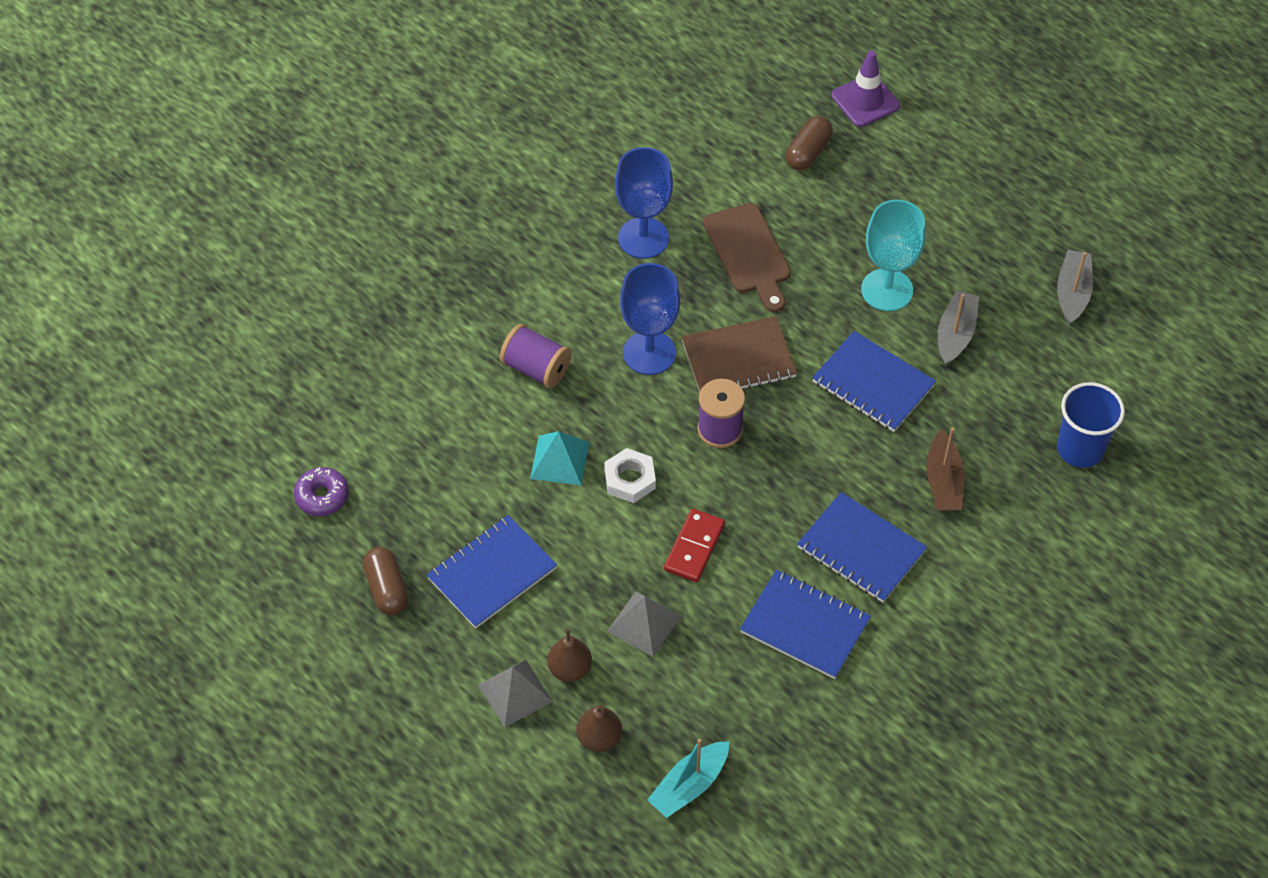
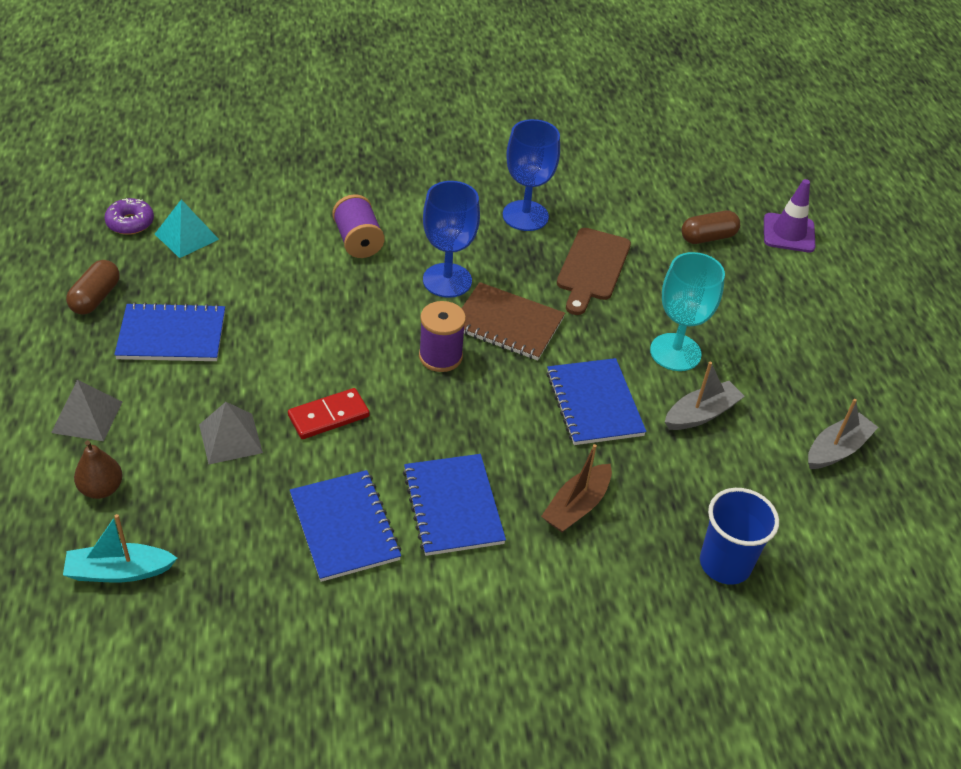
camera: 35 degrees right, 10 degrees down
turquoise pyramid [530,431,589,485] -> turquoise pyramid moved to [155,199,219,258]
brown pear [547,628,592,682] -> none
white nut [604,448,656,503] -> none

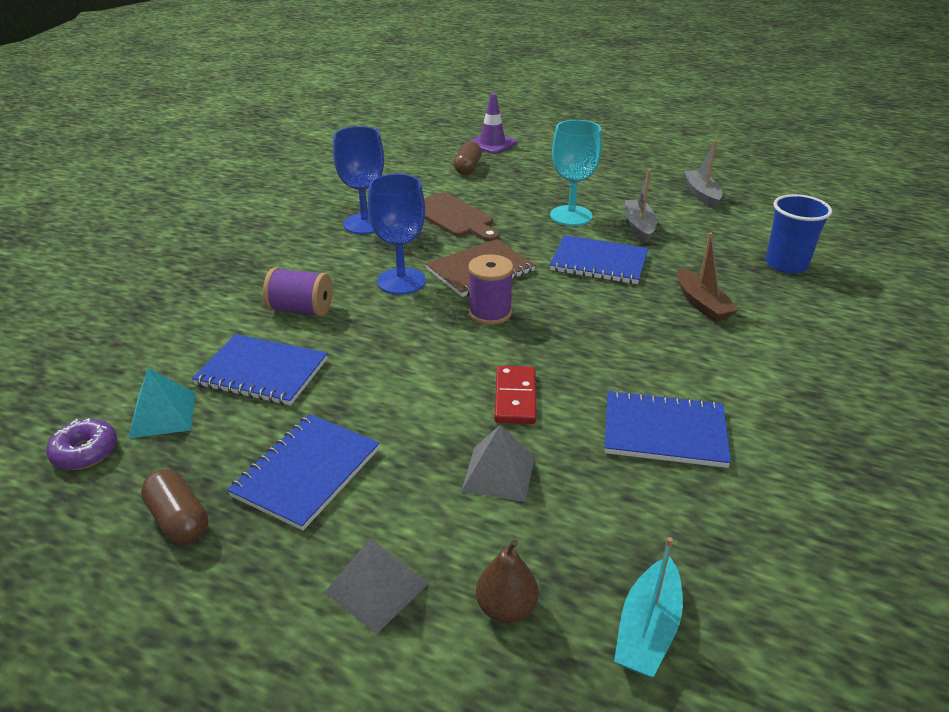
camera: 55 degrees left, 10 degrees down
blue notebook [403,454,506,556] -> blue notebook moved to [192,334,328,406]

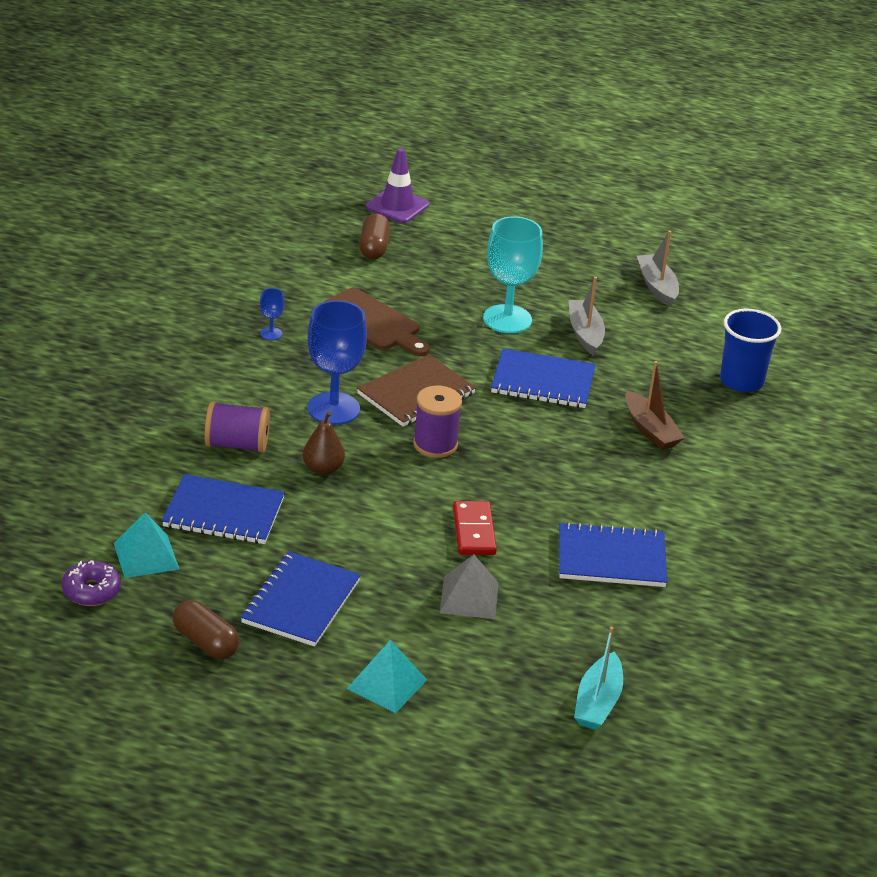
camera: 10 degrees left, 0 degrees up
grey pyramid [324,538,429,634] -> turquoise pyramid [347,640,427,713]
blue goblet [333,126,384,234] -> blue goblet [260,288,284,340], size x0.44
brown pear [476,539,539,623] -> brown pear moved to [303,411,345,475]

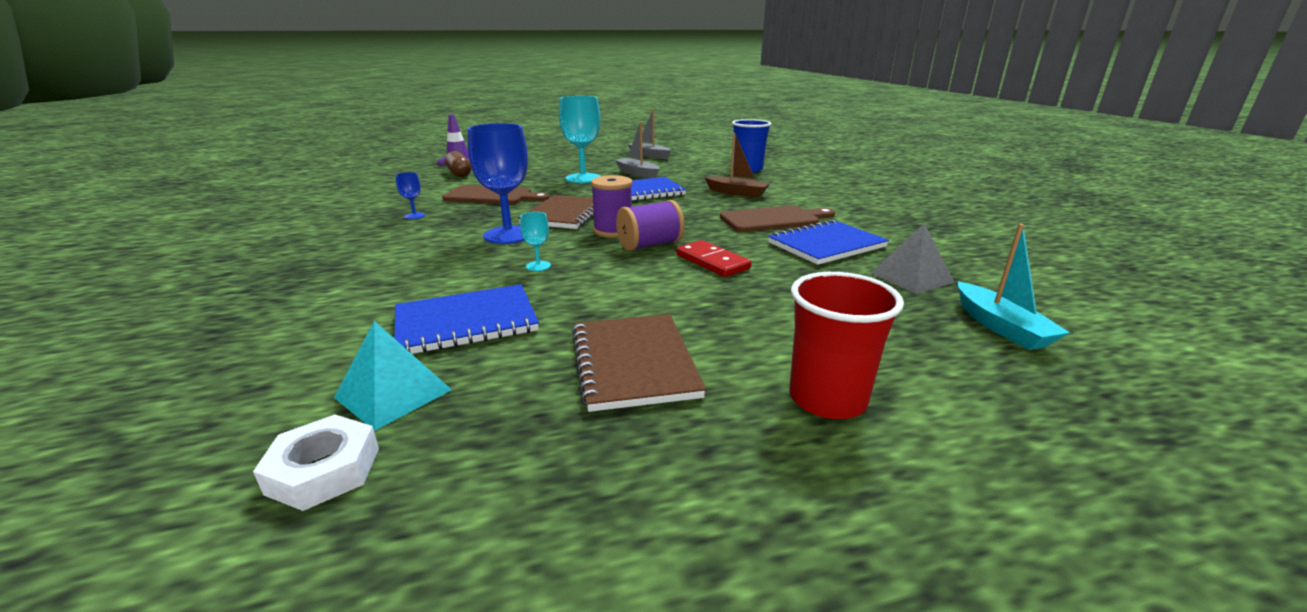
camera: 30 degrees left, 10 degrees down
purple donut [62,560,121,606] -> white nut [253,415,379,511]
brown capsule [173,600,239,659] -> none
purple spool [205,401,270,453] -> purple spool moved to [616,200,685,251]
blue notebook [241,551,361,647] -> brown notebook [572,314,706,412]
brown pear [303,411,345,475] -> turquoise goblet [520,212,551,271]
turquoise pyramid [347,640,427,713] -> red cup [789,272,904,419]
grey pyramid [440,554,499,619] -> grey pyramid moved to [871,223,954,294]
none -> brown cutting board [720,205,835,232]

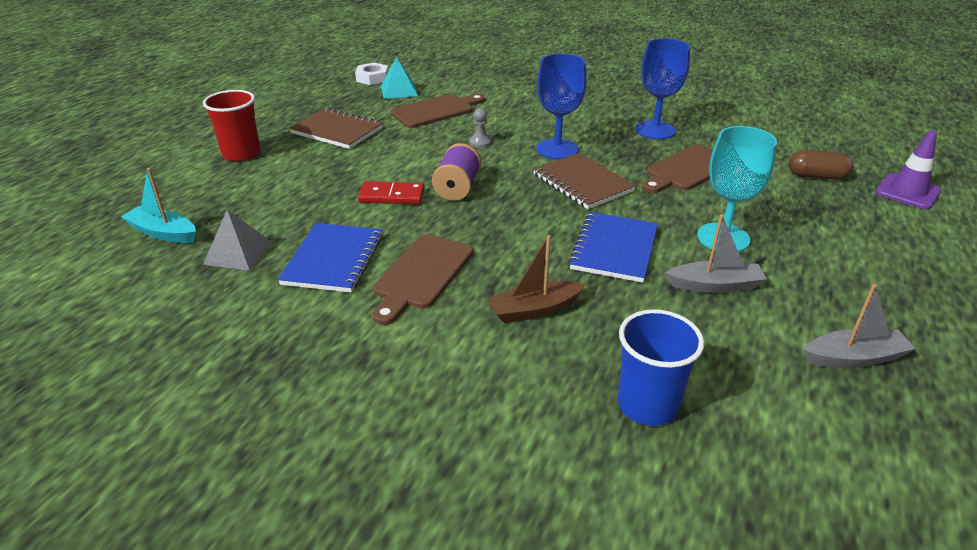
camera: 130 degrees right, 10 degrees up
blue notebook [394,284,539,354] -> brown cutting board [391,94,485,128]
blue goblet [396,172,425,219] -> blue goblet [635,38,690,139], size x2.27
turquoise goblet [520,212,551,271] -> grey pawn [469,108,492,148]
purple spool [591,175,633,237] -> none

